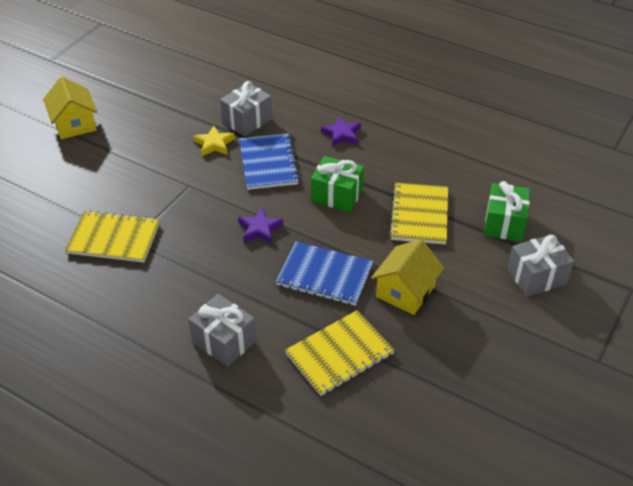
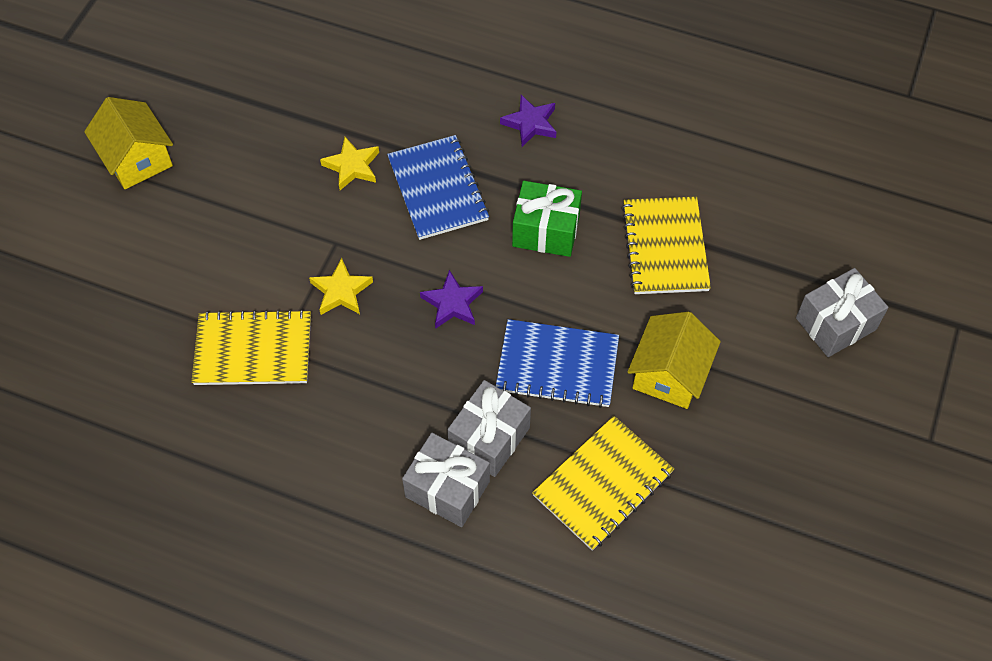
camera: 10 degrees left, 15 degrees up
grey gift [220,81,272,136] -> grey gift moved to [447,380,531,477]
green gift [484,181,530,241] -> none
none -> yellow star [309,258,373,315]

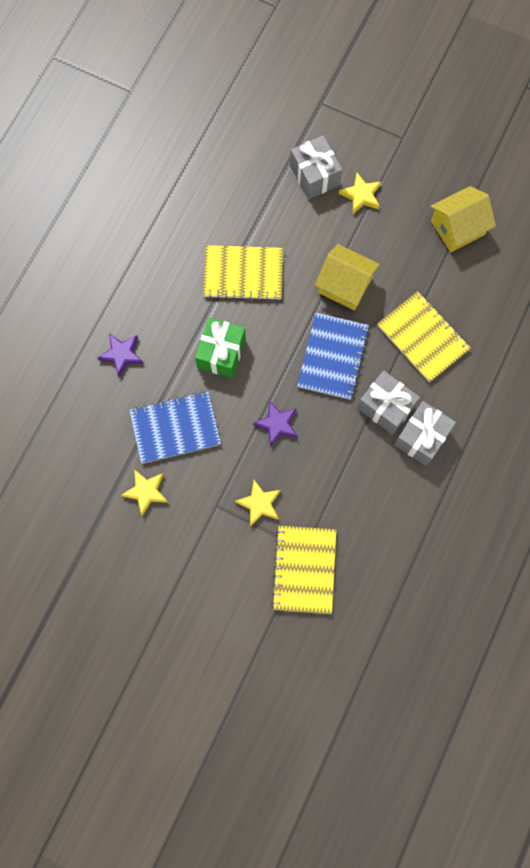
camera: 85 degrees left, 15 degrees up
yellow house [84,97,173,189] -> yellow house moved to [430,186,496,252]
none -> yellow star [339,173,382,214]

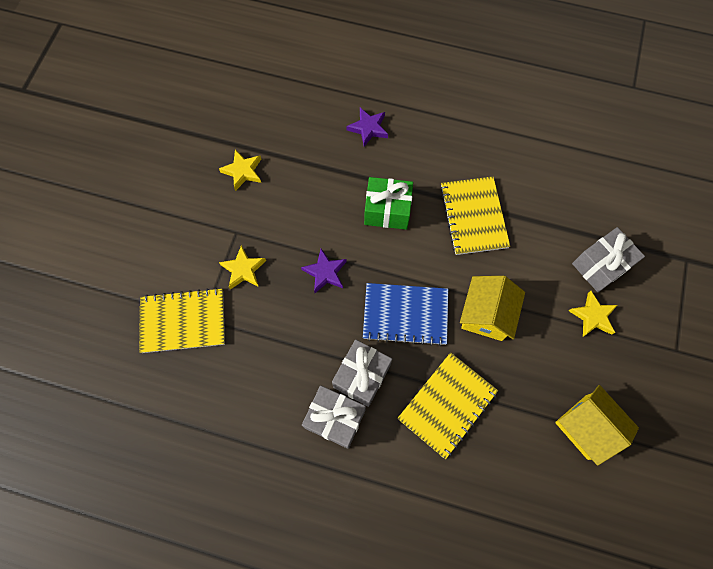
camera: 80 degrees right, 5 degrees down
blue notebook [129,391,221,464] -> none

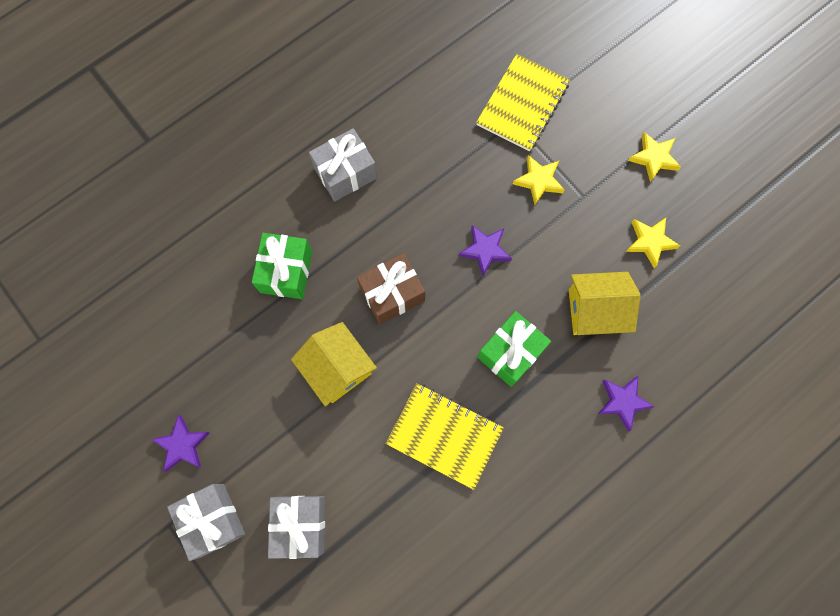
camera: 125 degrees right, 5 degrees up
grey gift [332,339,392,407] -> grey gift moved to [167,484,245,561]
blue notebook [363,283,448,346] -> brown gift [357,253,425,325]
yellow notebook [397,352,498,459] -> green gift [252,233,312,299]
yellow house [555,385,639,466] -> yellow house moved to [569,272,640,335]
yellow star [569,291,618,337] -> yellow star moved to [628,132,681,182]
none -> purple star [151,415,209,472]

